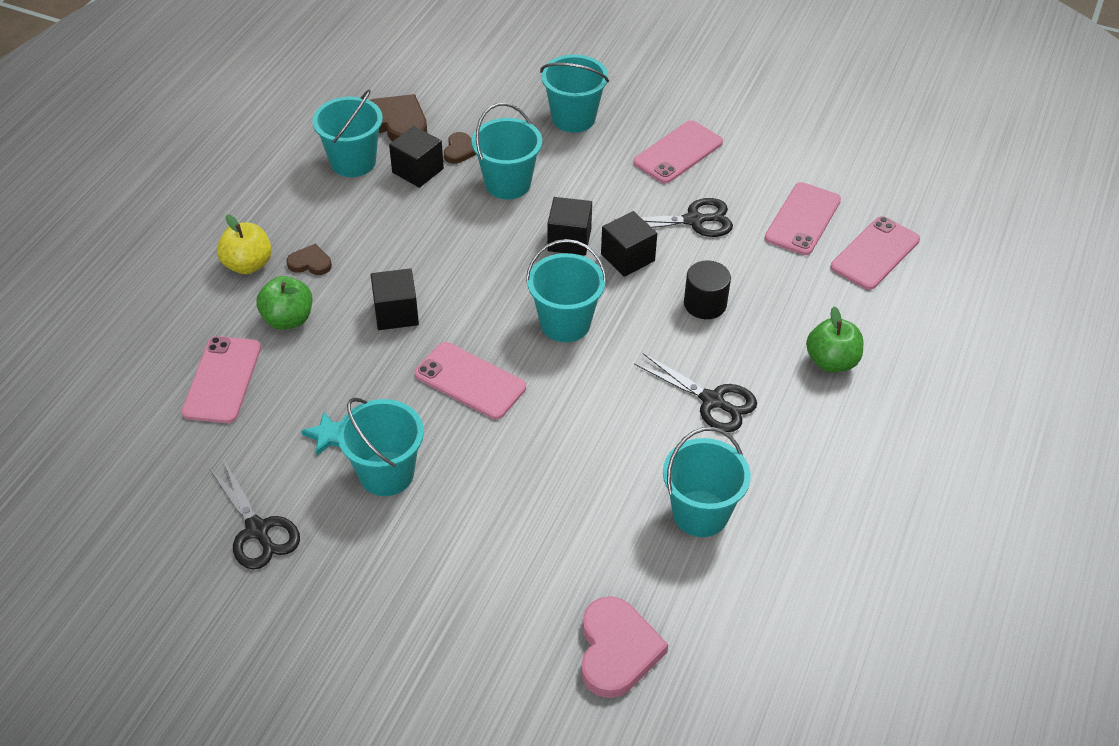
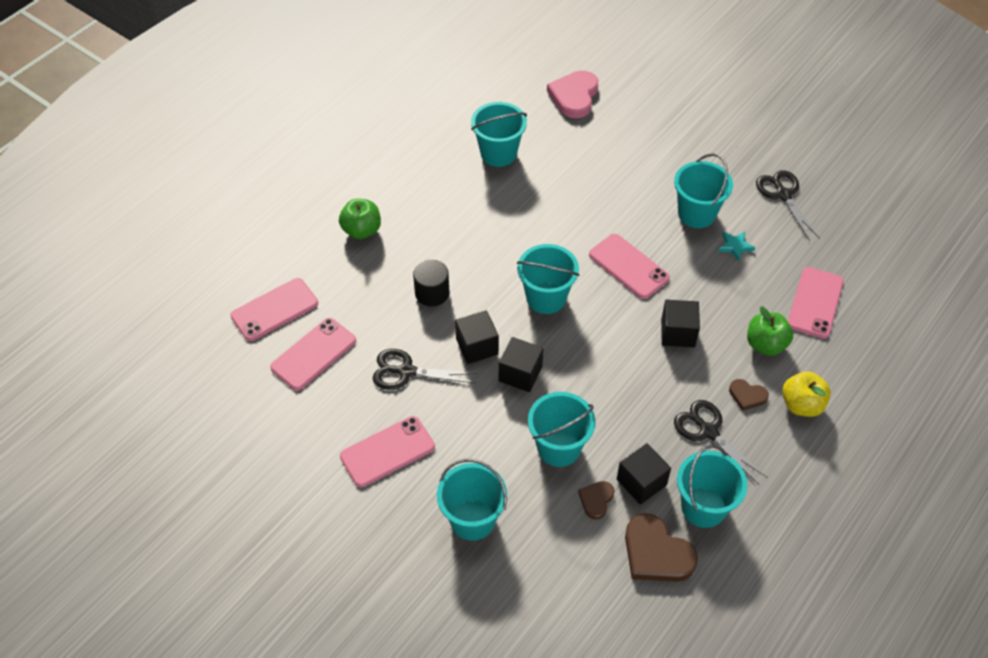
camera: 165 degrees left, 5 degrees up
black scissors [634,353,757,432] -> black scissors moved to [674,400,768,485]

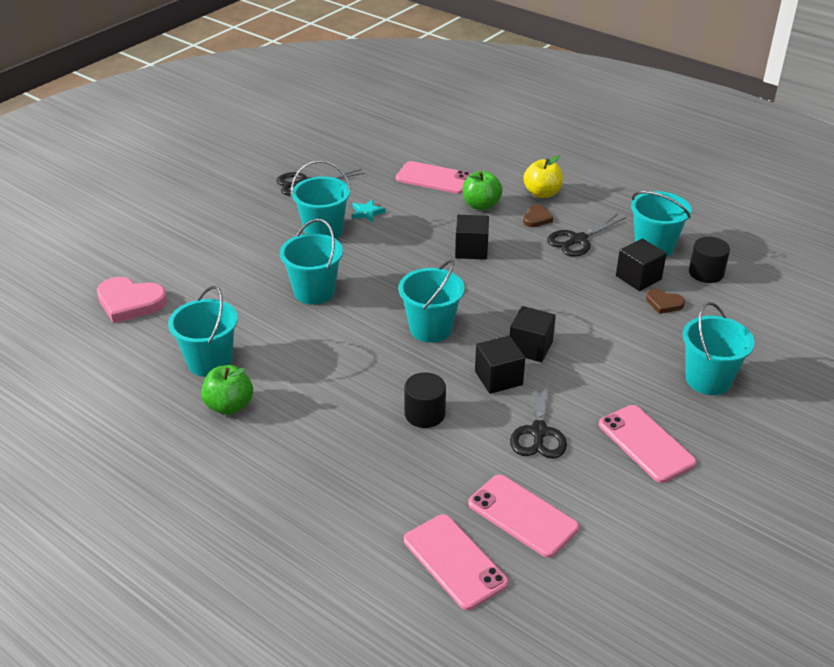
camera: 90 degrees left, 15 degrees down
green apple [339,199,381,239] -> green apple moved to [201,365,253,415]
turquoise bucket [528,392,596,467] -> turquoise bucket moved to [280,219,343,305]
pink phone [589,234,670,299] -> none
brown heart [625,513,698,582] -> black cylinder [689,237,730,283]

